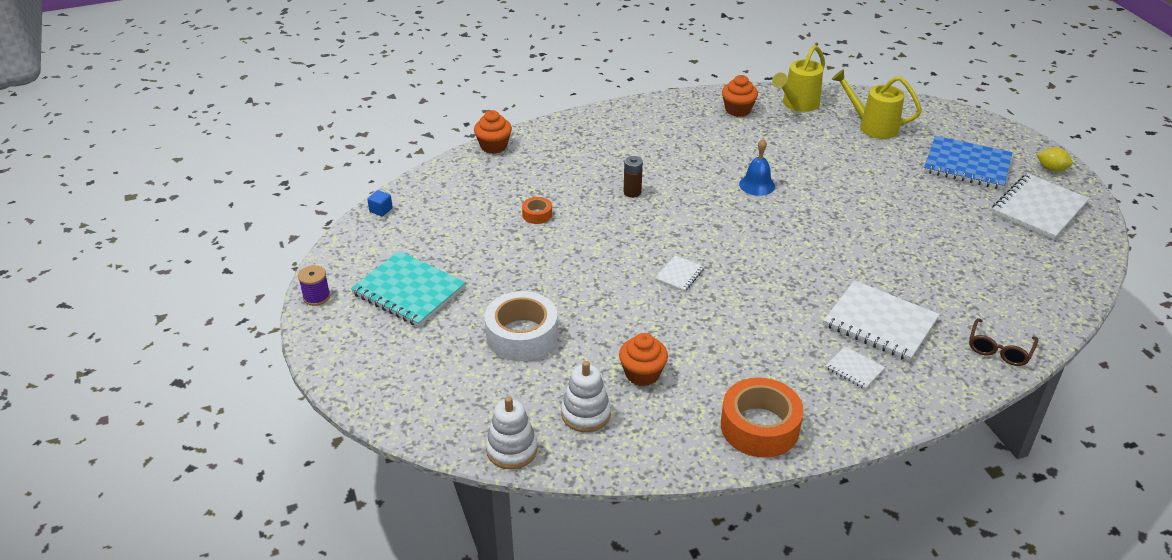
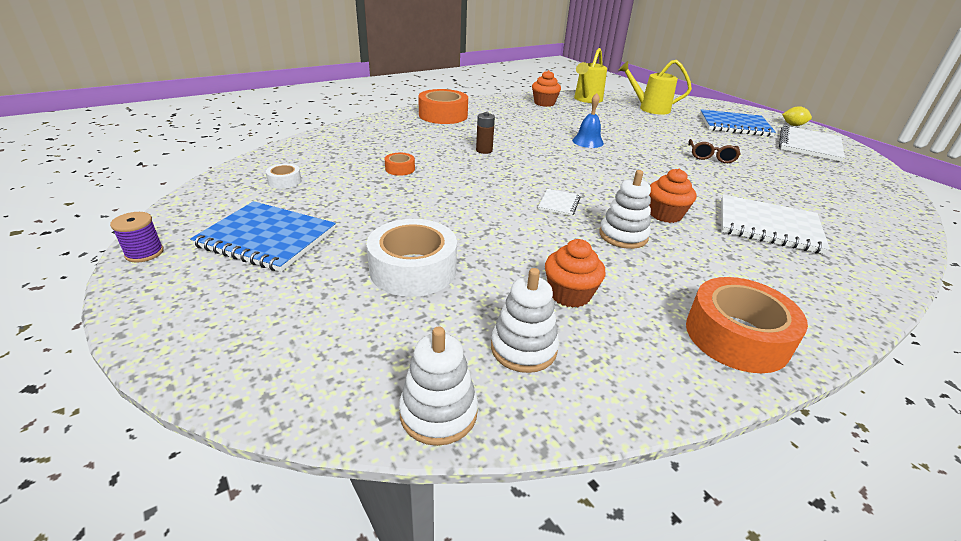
camera: 15 degrees left, 5 degrees down
turquoise notebook [351,251,466,327] -> blue notebook [190,201,336,272]
blue cube [367,190,393,216] -> none
orange cupcake [474,110,512,154] -> orange cupcake moved to [649,169,696,223]
white notebook [826,346,885,389] -> none
brown glasses [969,318,1038,366] -> brown glasses moved to [688,139,741,163]
none -> white tape [266,164,301,189]
none -> orange tape [418,89,468,124]
none -> white stacking toy [599,170,651,249]

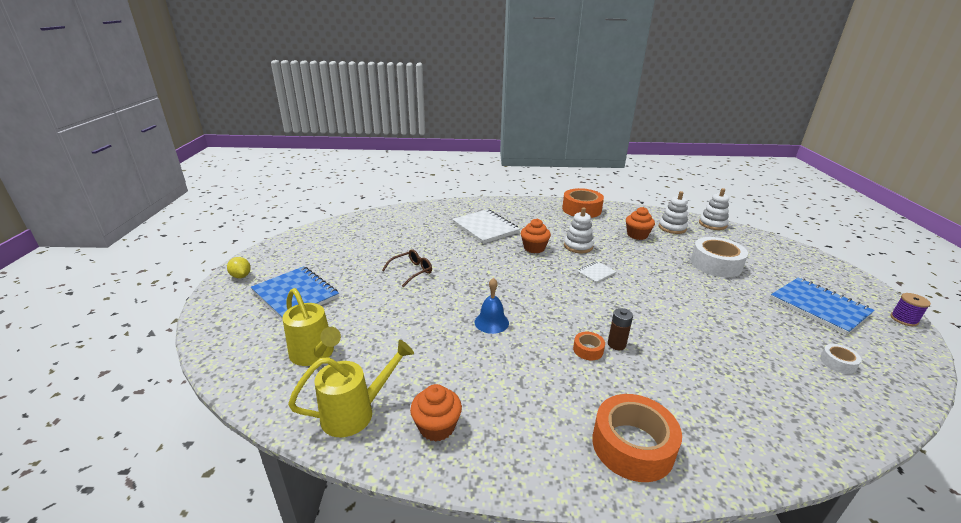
camera: 145 degrees left, 5 degrees down
orange tape [385,153,415,176] -> orange tape moved to [573,332,605,360]
white notebook [779,125,845,162] -> none

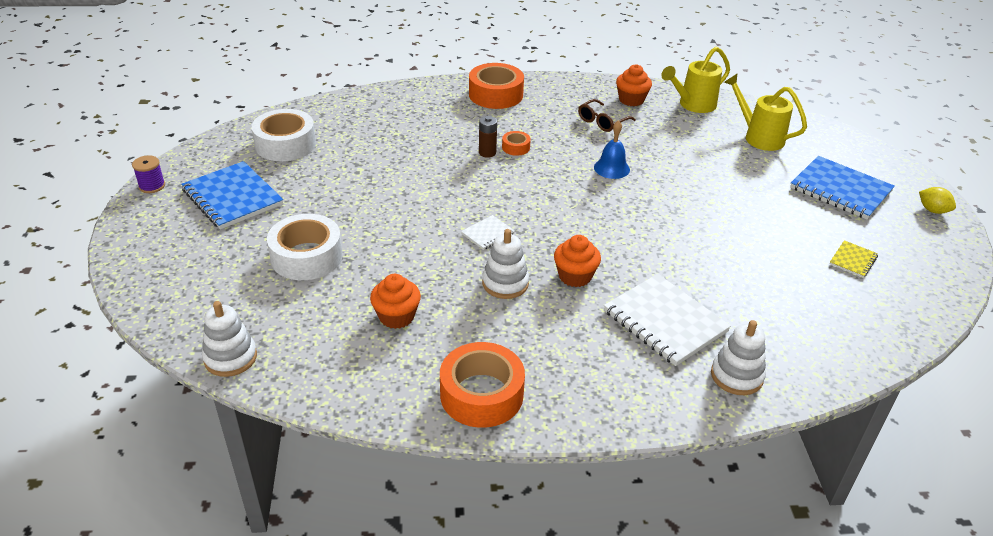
camera: 175 degrees right, 10 degrees up
brown glasses [382,249,432,287] -> brown glasses moved to [578,99,636,132]
white stacking toy [659,191,688,234] -> white stacking toy moved to [711,320,766,395]
white tape [820,344,862,374] -> white tape [251,109,316,161], size x2.12
none -> yellow notebook [830,240,878,278]

